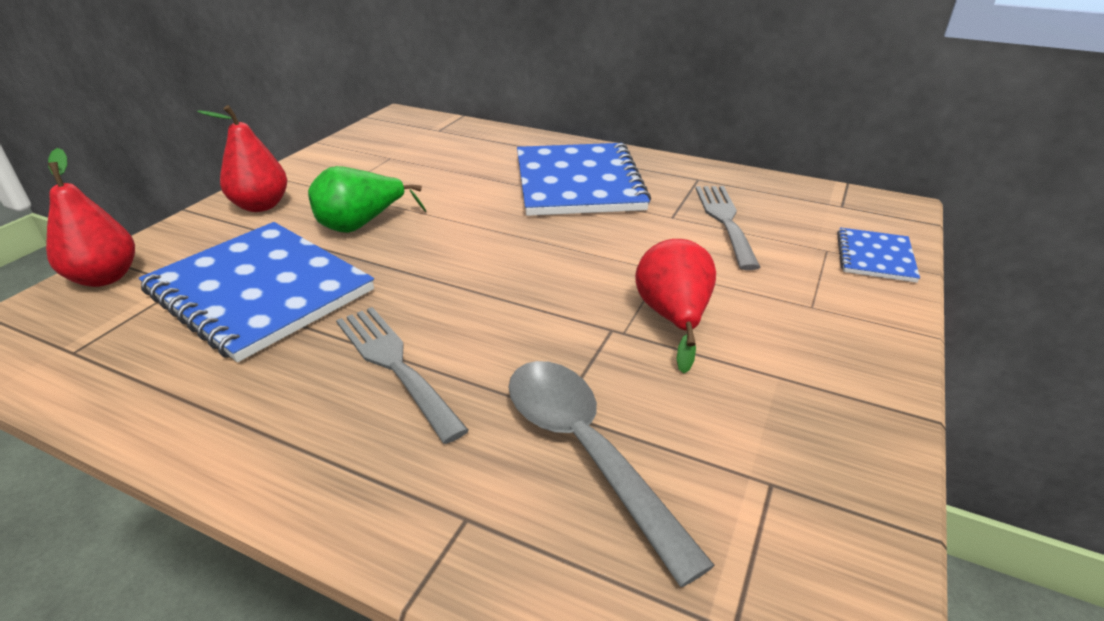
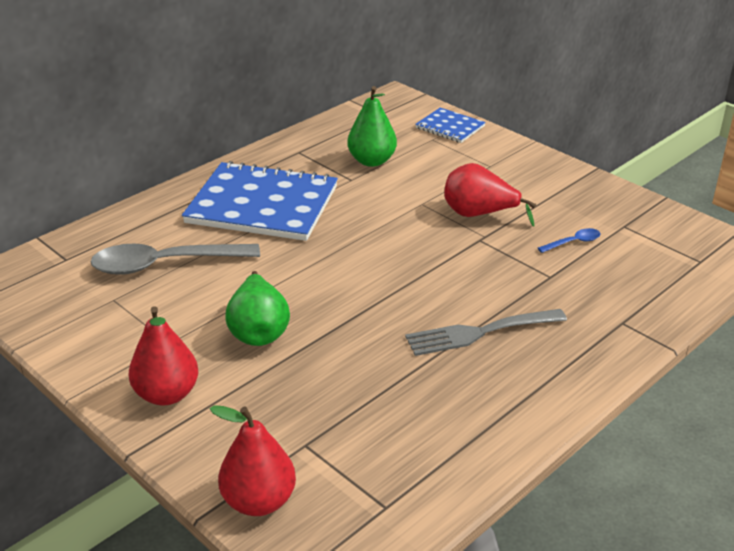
camera: 70 degrees left, 0 degrees up
blue notebook [139,222,374,362] -> none
grey spoon [508,361,715,587] -> grey spoon moved to [90,243,260,275]
grey fork [696,186,760,270] -> green pear [347,86,397,167]
none -> blue spoon [538,228,600,253]

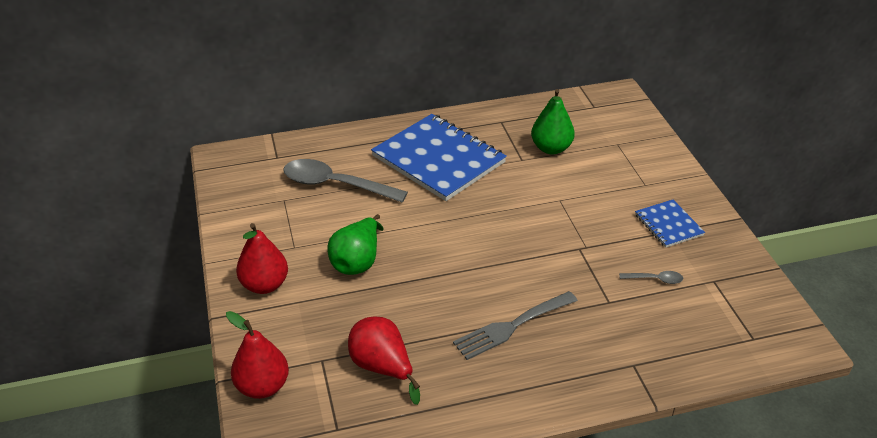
camera: 30 degrees right, 5 degrees up
grey fork [405,309,567,356] -> grey fork turned 45 degrees counterclockwise [453,291,578,360]
blue notebook [415,108,486,143] -> blue notebook moved to [635,200,705,248]
red pear [444,163,536,226] -> red pear moved to [348,317,420,405]
blue spoon [538,228,600,253] -> grey spoon [619,271,683,284]

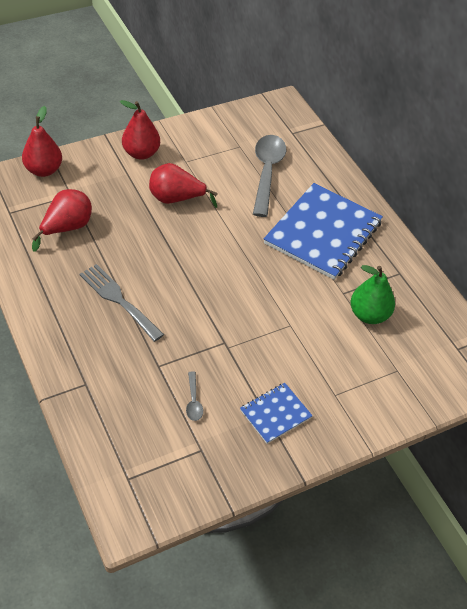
camera: 75 degrees right, 10 degrees up
green pear [327,214,383,275] -> red pear [149,163,218,208]

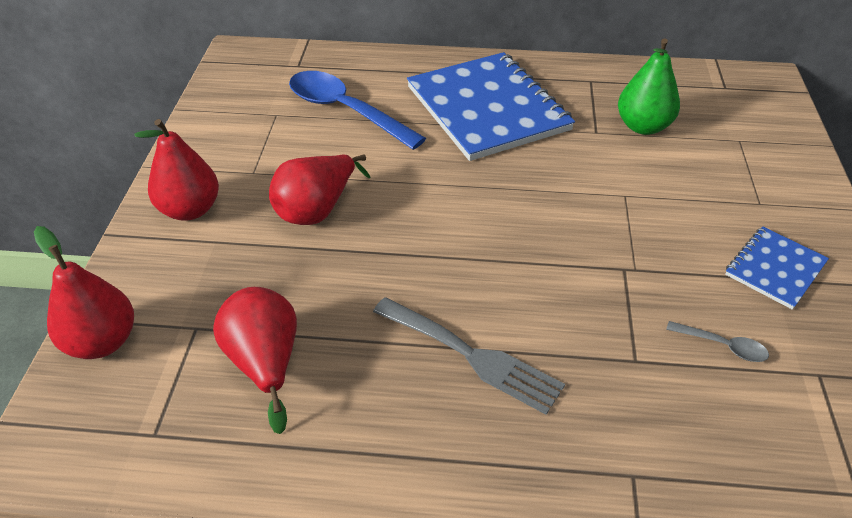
camera: 55 degrees left, 5 degrees down
grey fork [80,264,164,342] -> grey fork turned 135 degrees counterclockwise [373,297,565,415]
blue notebook [240,383,313,444] -> blue notebook turned 45 degrees clockwise [725,226,829,310]
grey spoon [253,135,286,217] -> blue spoon [289,71,426,150]

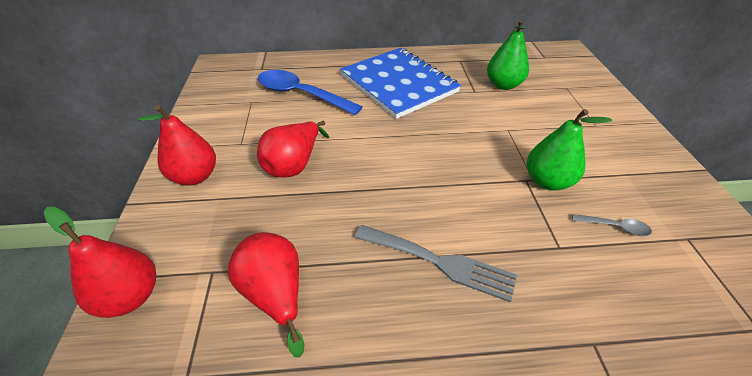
camera: 10 degrees left, 0 degrees up
blue notebook [725,226,829,310] -> none
none -> green pear [527,109,612,191]

